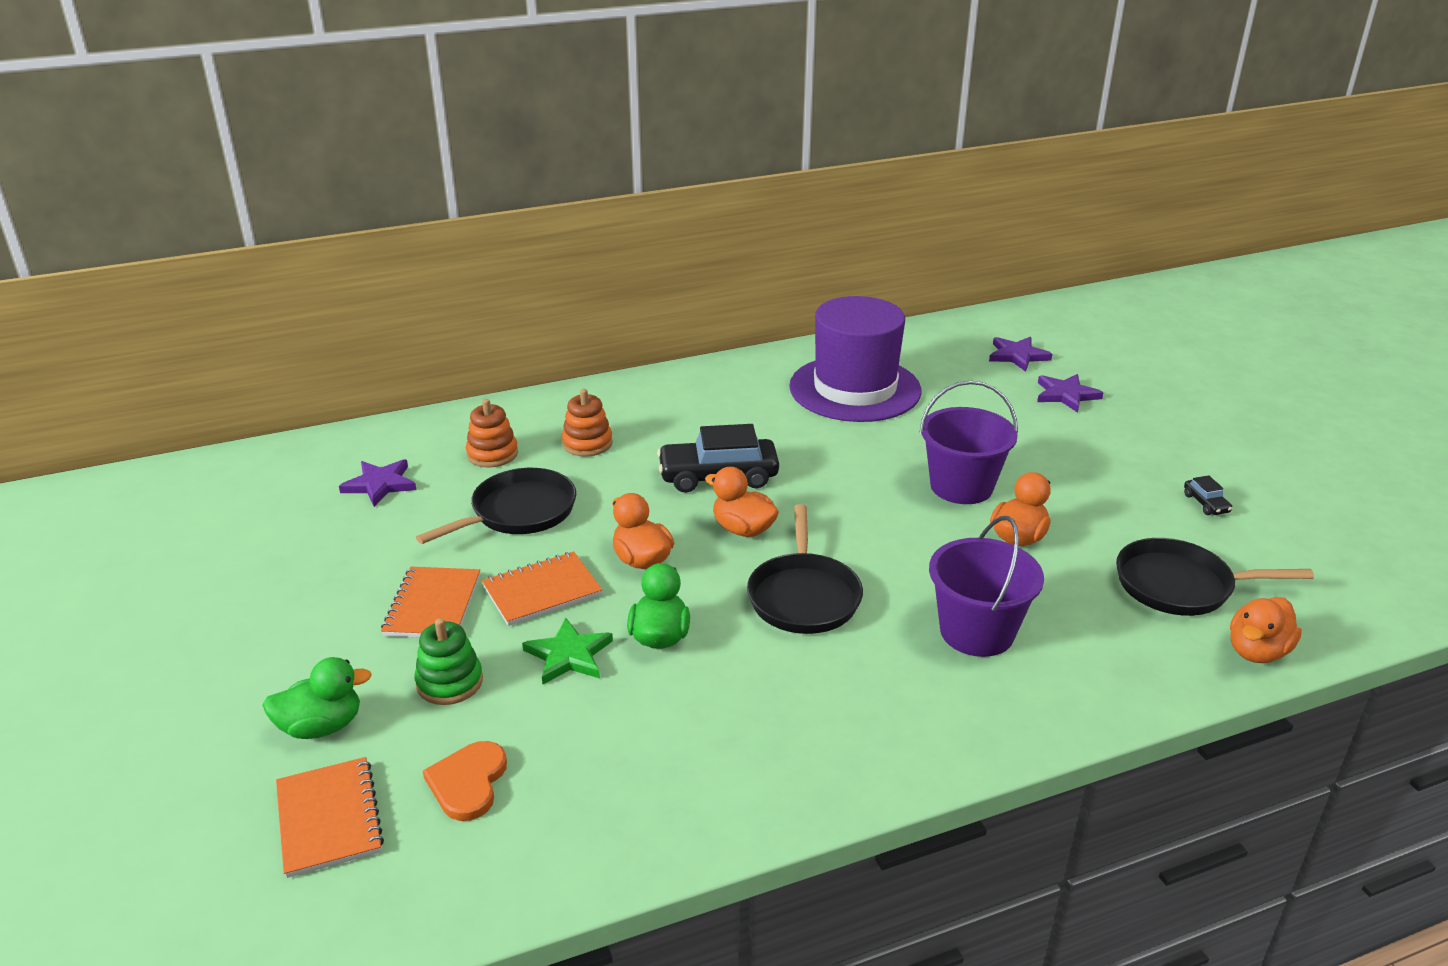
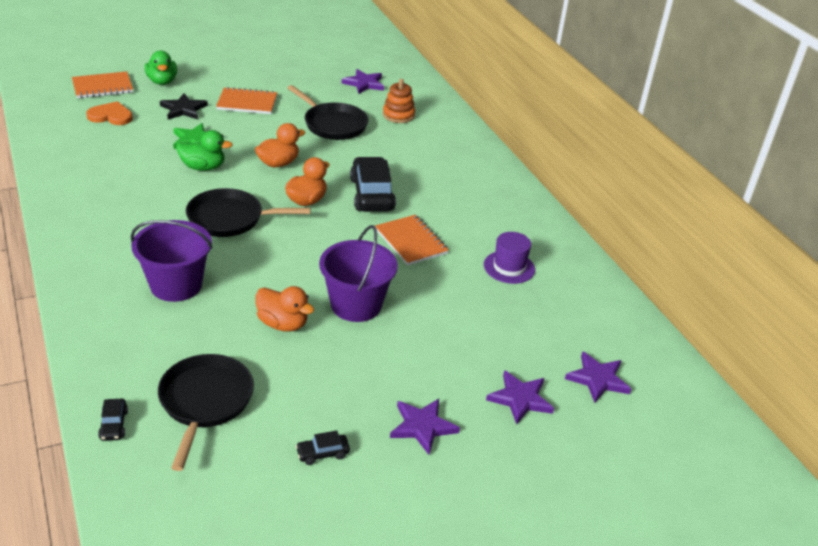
camera: 85 degrees right, 5 degrees up
green stacking toy [414,618,483,705] -> black star [160,93,208,120]
orange notebook [482,551,602,626] -> orange notebook moved to [375,215,449,266]
orange stacking toy [562,389,613,457] -> none
purple hat [789,296,921,422] -> purple hat [484,232,535,284], size x0.46
orange duck [1230,597,1302,663] -> black car [98,399,128,441]
none -> purple star [390,399,460,455]

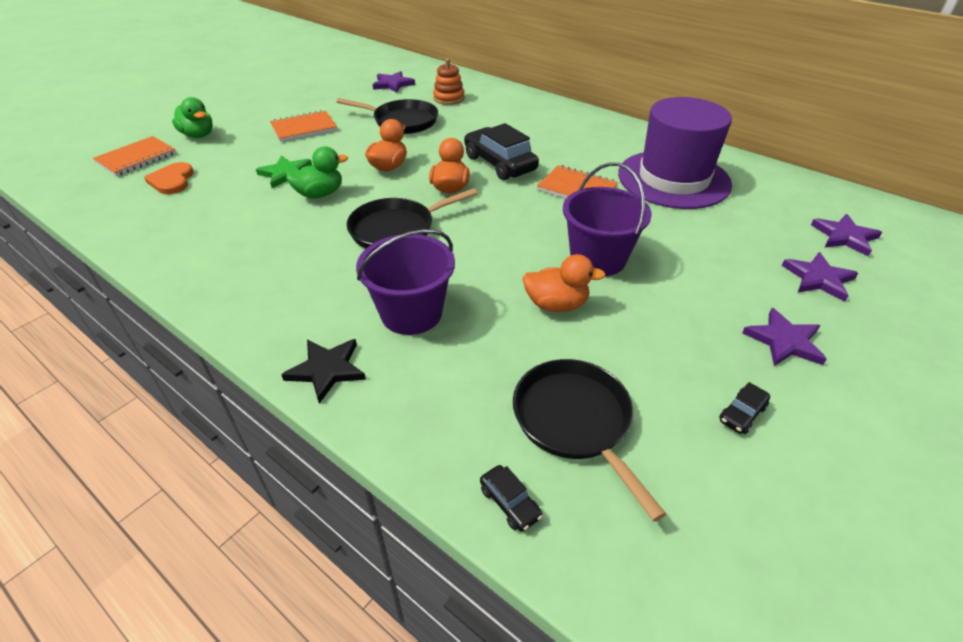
camera: 25 degrees left, 5 degrees up
orange heart [86,101,133,125] -> orange heart turned 75 degrees counterclockwise [144,162,194,194]
black star [160,93,208,120] -> black star moved to [281,339,366,404]
purple hat [484,232,535,284] -> purple hat [618,97,732,209], size x2.19

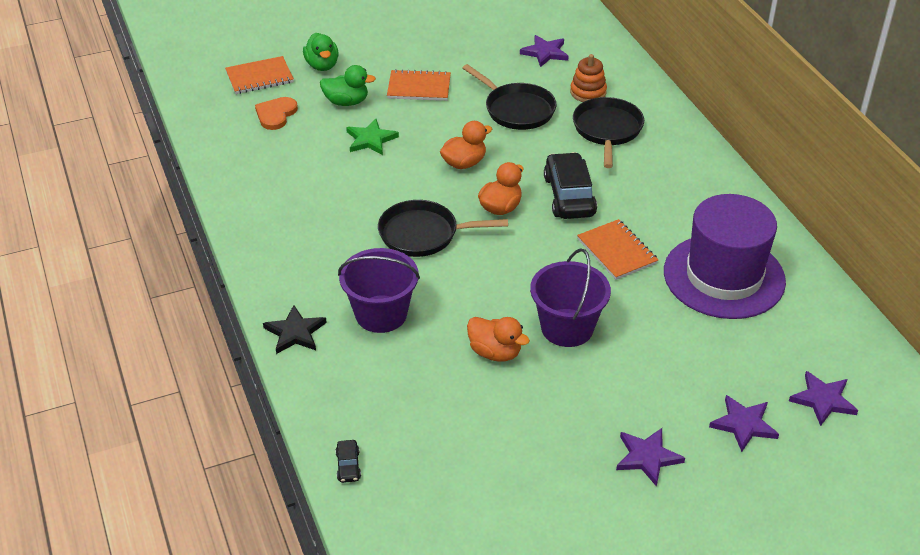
camera: 30 degrees right, 0 degrees up
green duck [286,147,348,198] -> green duck moved to [320,65,376,106]
black pan [513,359,666,521] -> black pan moved to [573,97,644,168]
black car [719,382,770,434] -> none

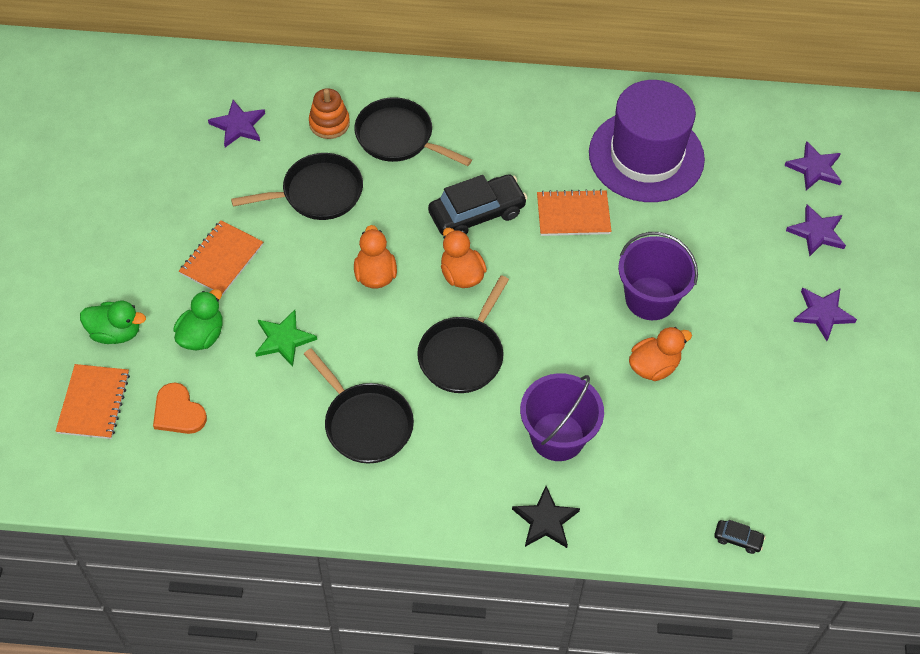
camera: 65 degrees left, 15 degrees up
black car [544,152,597,219] -> black car turned 135 degrees clockwise [428,174,528,235]
none -> black pan [304,348,414,464]

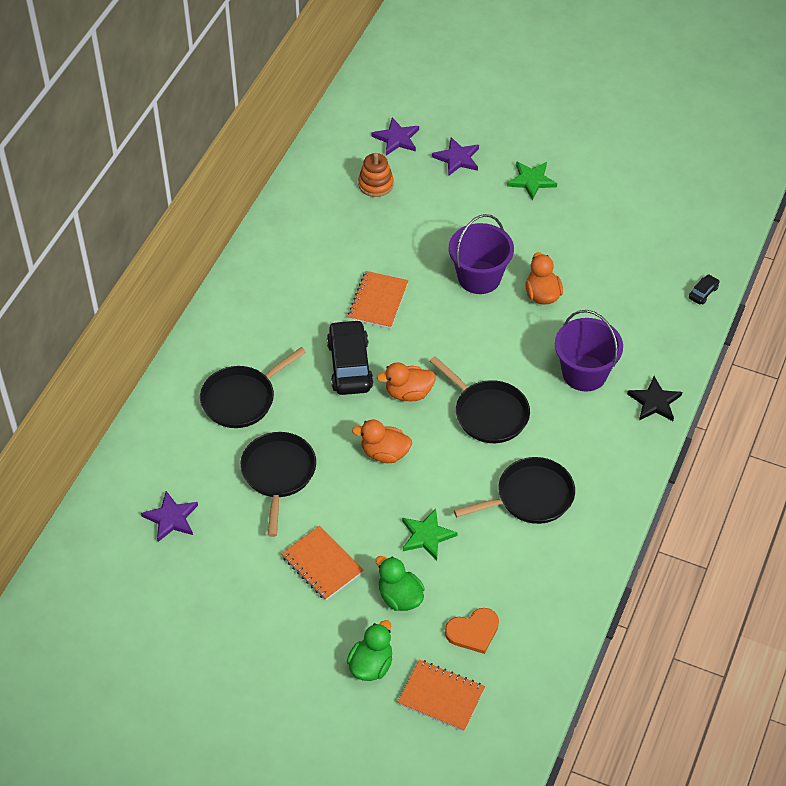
camera: 70 degrees left, 5 degrees down
orange stacking toy [309,88,350,139] -> orange stacking toy moved to [358,153,394,197]
purple hat [589,80,705,202] -> none
purple star [793,288,857,341] -> green star [507,161,557,200]

